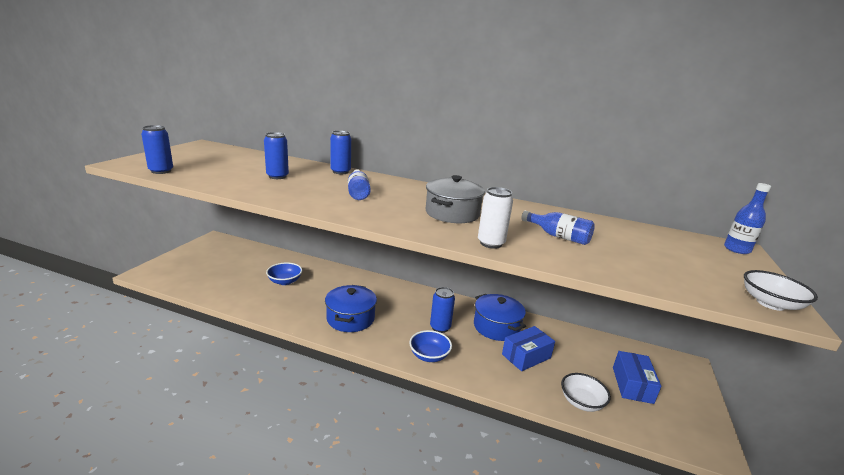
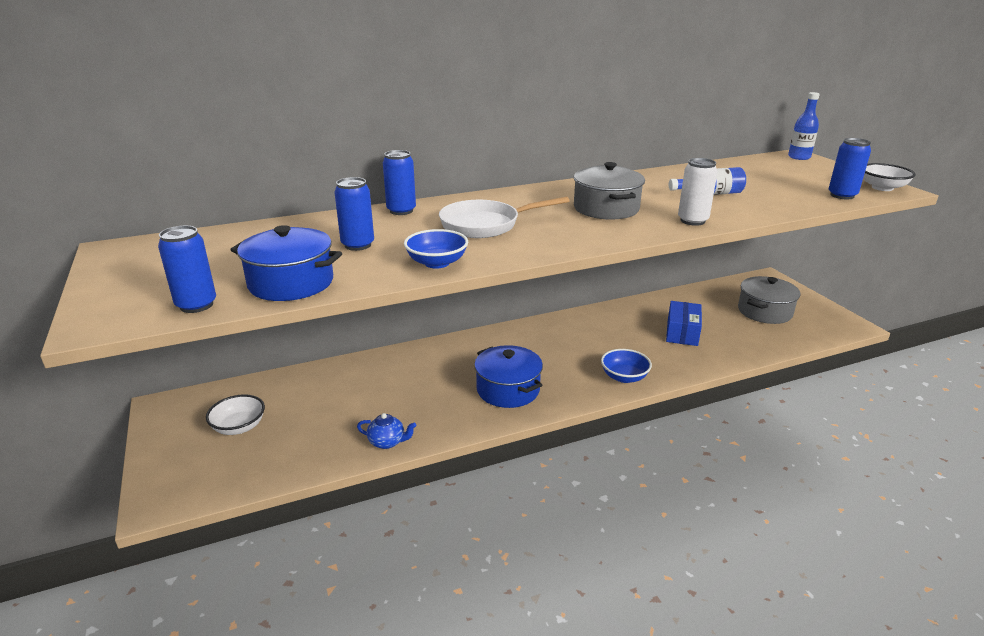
camera: 40 degrees left, 5 degrees up
blue bowl [266,262,302,285] -> blue bowl moved to [404,229,468,269]
blue bottle [348,169,371,200] -> white pan [439,197,570,238]
blue can [430,287,455,333] -> blue can moved to [829,138,871,199]
blue pot [474,294,526,341] -> blue pot moved to [230,225,342,301]
white bowl [561,373,611,412] -> white bowl moved to [206,394,265,435]
blue box [613,351,661,404] -> grey pot [738,276,800,324]
none -> blue teapot [357,413,416,449]

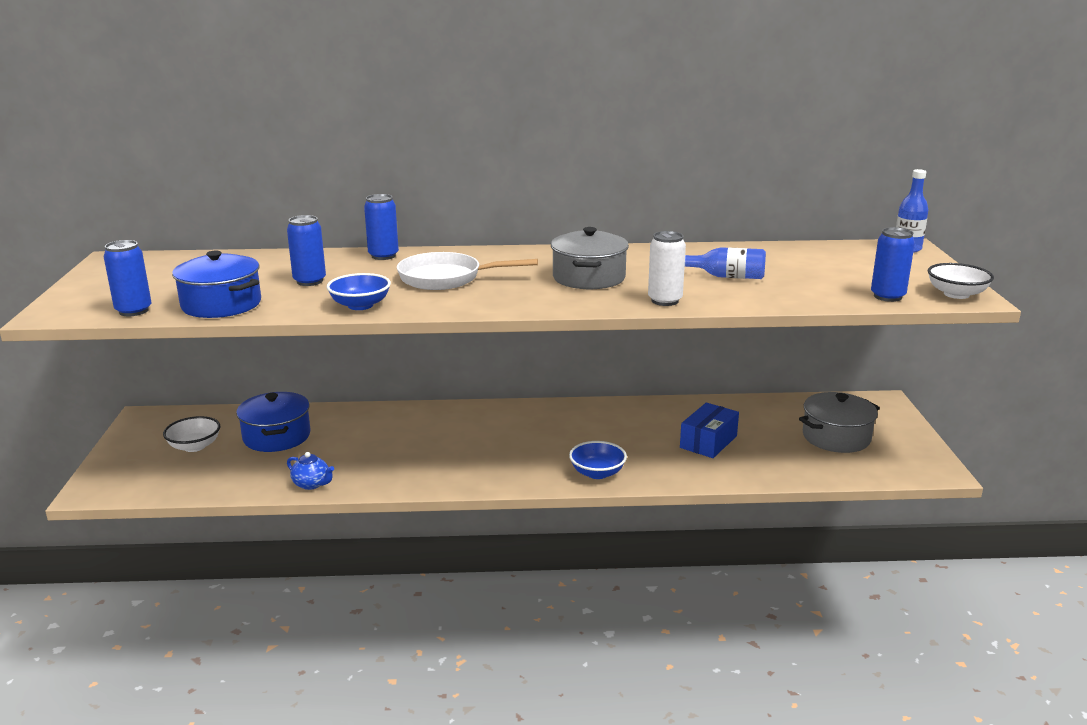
camera: 20 degrees right, 5 degrees down
blue pot [474,345,543,408] -> blue pot moved to [236,392,310,452]

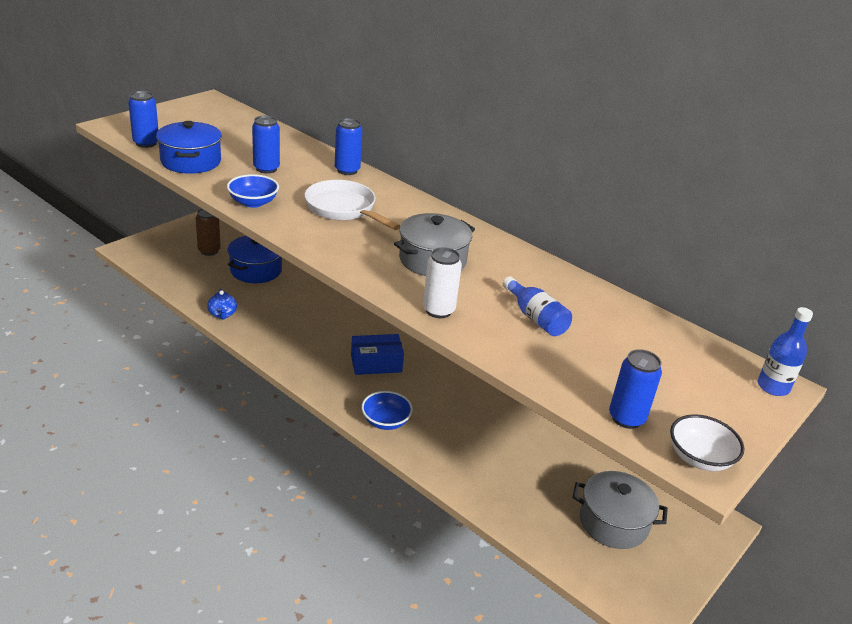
camera: 40 degrees right, 10 degrees up
white bowl [163,416,220,452] -> brown can [196,209,221,256]
blue box [680,403,739,458] -> blue box moved to [351,334,404,375]

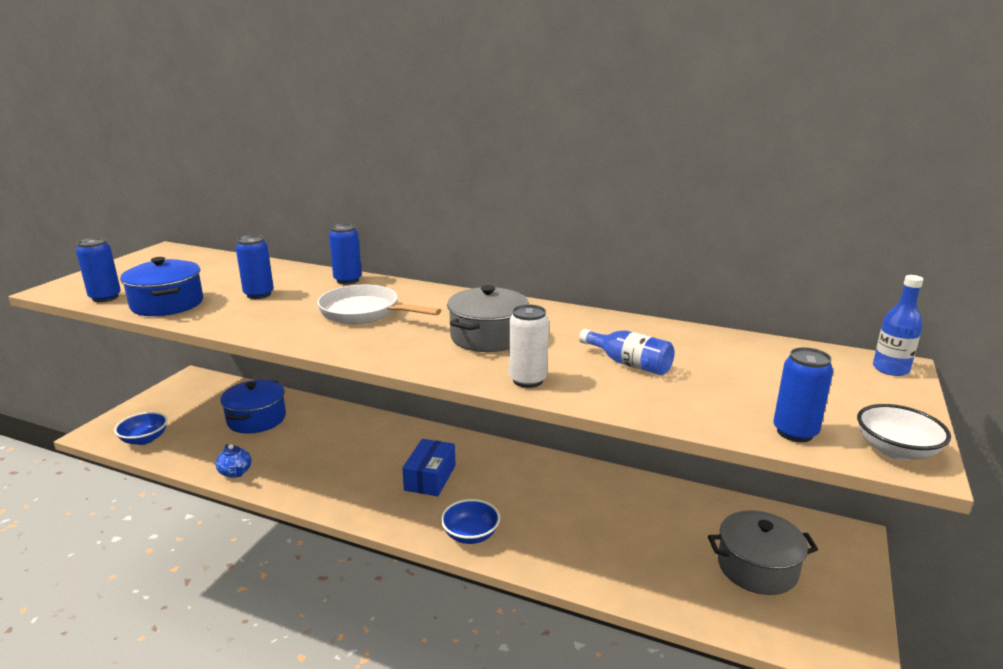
camera: 15 degrees left, 10 degrees down
brown can [196,209,221,256] -> none
blue bowl [227,174,279,208] -> blue bowl moved to [114,412,168,445]
blue box [351,334,404,375] -> blue box turned 45 degrees counterclockwise [402,439,456,496]

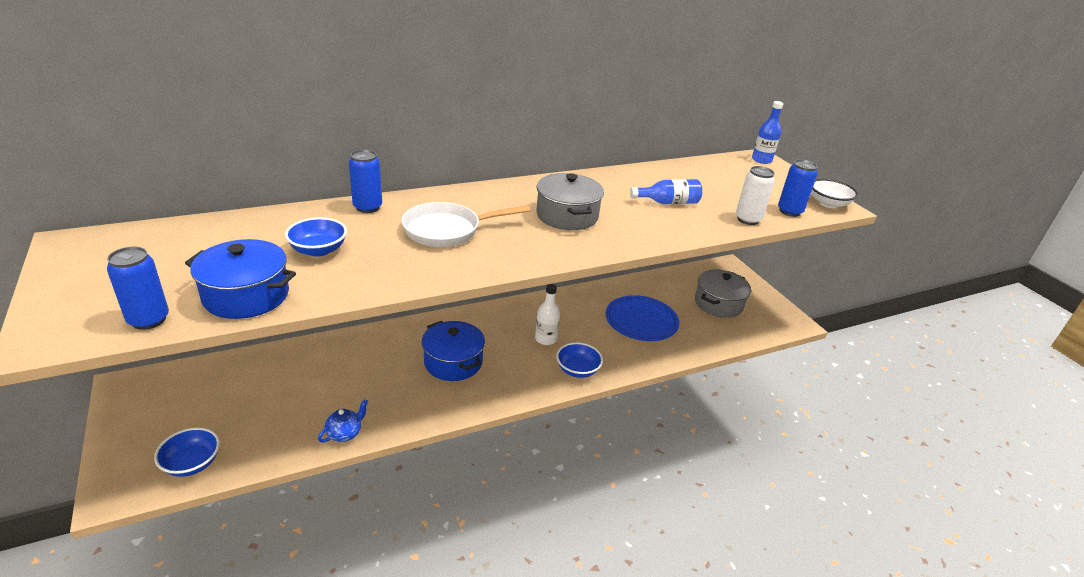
camera: 50 degrees left, 10 degrees up
blue teapot [216,444,251,478] -> blue teapot turned 60 degrees counterclockwise [318,399,368,442]
blue pot [220,380,286,434] -> blue pot moved to [422,321,485,381]
blue can [236,235,274,299] -> blue bowl [285,217,347,257]
blue box [402,439,456,496] -> none
white can [509,304,549,388] -> white can moved to [736,166,775,225]
none -> white bottle [535,284,560,345]
none -> blue plate [606,295,679,341]

